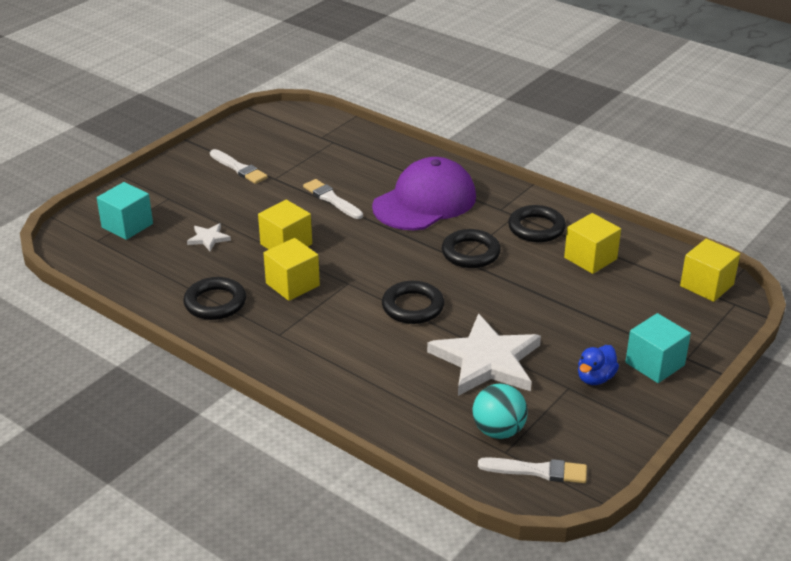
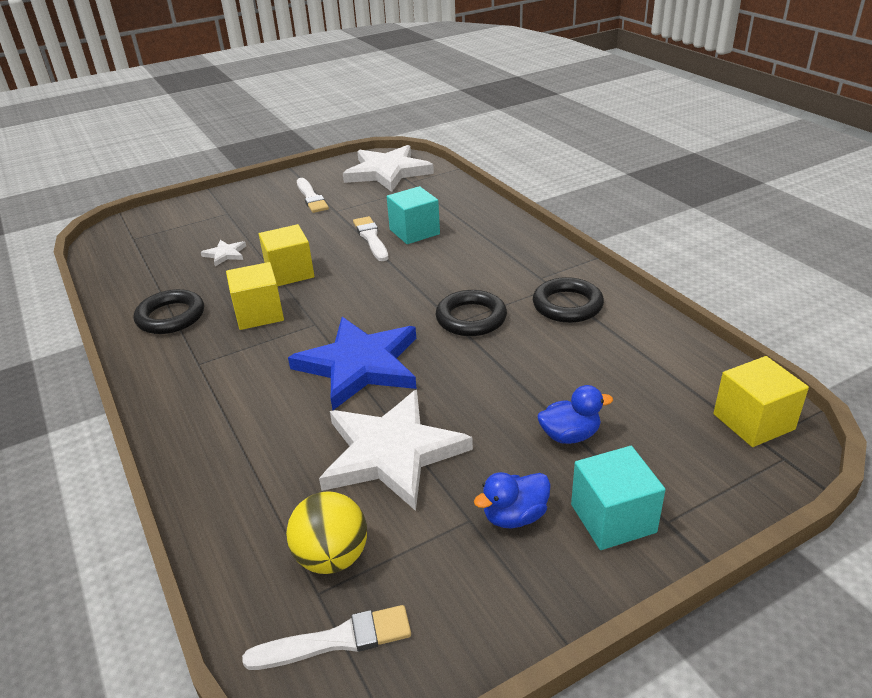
camera: 25 degrees right, 0 degrees up
turquoise cube [97,182,153,240] -> turquoise cube moved to [387,186,440,244]
purple cap [372,157,476,230] -> none
black ring [382,281,444,324] -> blue star [288,317,417,410]
turquoise ball [472,384,528,439] -> yellow ball [286,491,367,574]
white brush [478,457,587,483] -> white brush turned 45 degrees counterclockwise [242,605,411,670]
yellow cube [564,213,621,274] -> none
none -> white star [343,145,434,192]
none -> blue duck [537,385,613,444]

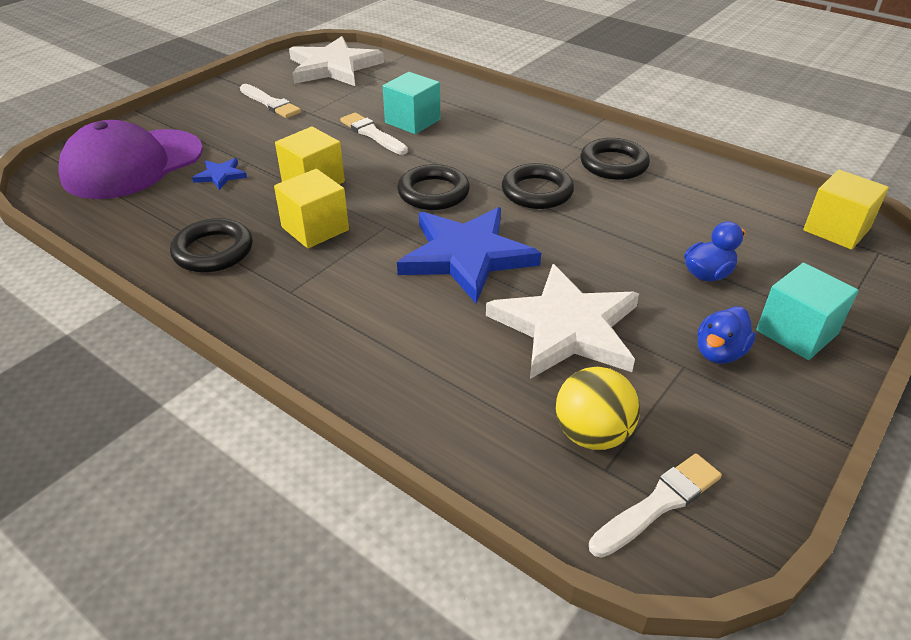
camera: 25 degrees left, 5 degrees up
white star [201,240,246,266] -> blue star [192,158,247,190]
none -> purple cap [59,120,203,199]
none -> black ring [397,164,470,210]

